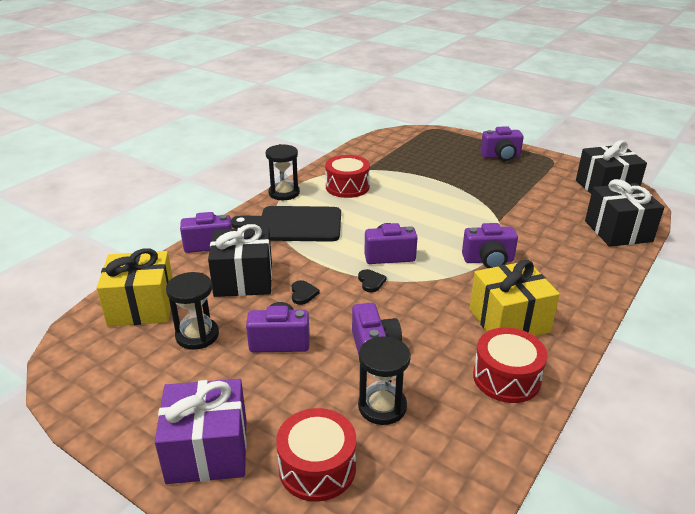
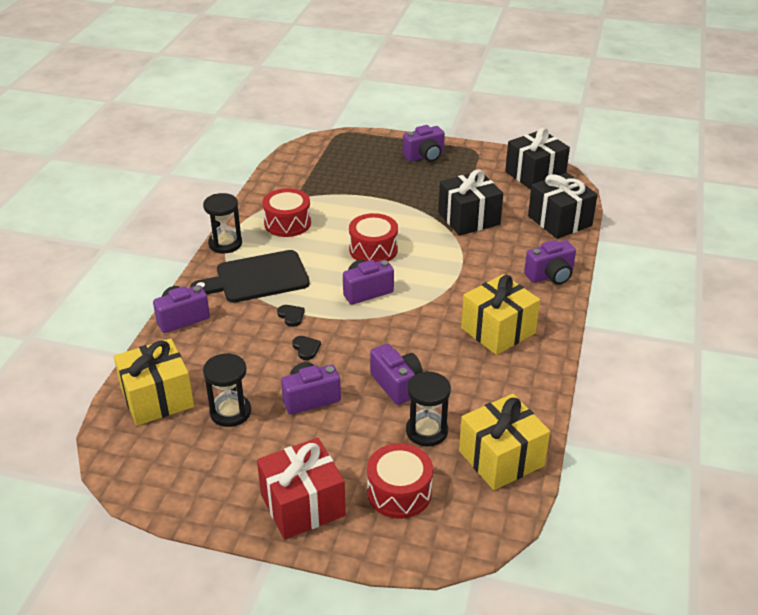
camera: 20 degrees left, 5 degrees up
purple gift [155,379,247,484] -> red gift [257,438,346,540]
black gift [208,224,272,297] -> black gift moved to [438,170,503,236]
black heart [358,269,387,292] -> black heart moved to [277,305,305,327]
purple camera [462,223,518,268] -> purple camera moved to [524,240,576,285]
red drum [473,327,548,403] -> red drum moved to [349,213,398,262]
none -> yellow gift [459,394,550,490]

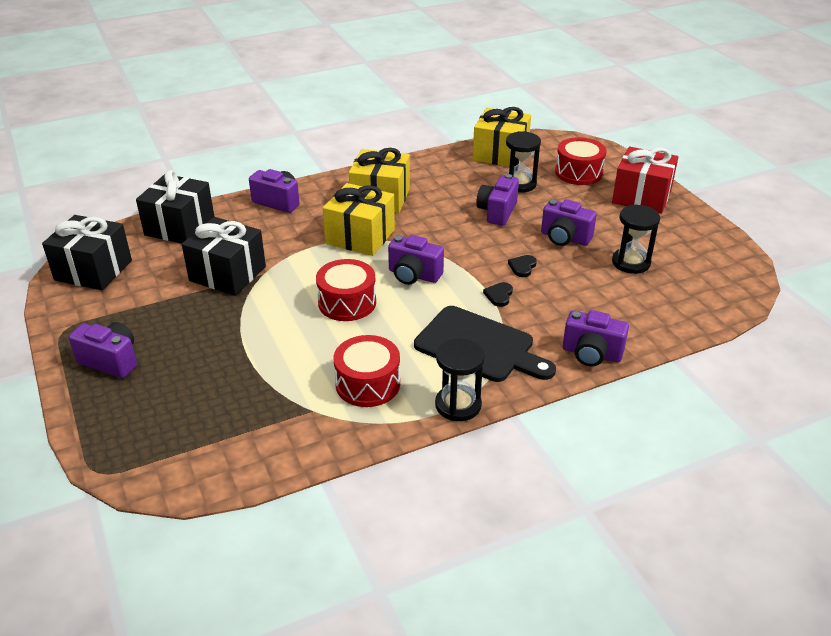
camera: 130 degrees left, 0 degrees up
yellow gift [114,338,194,426] -> yellow gift moved to [323,183,395,256]

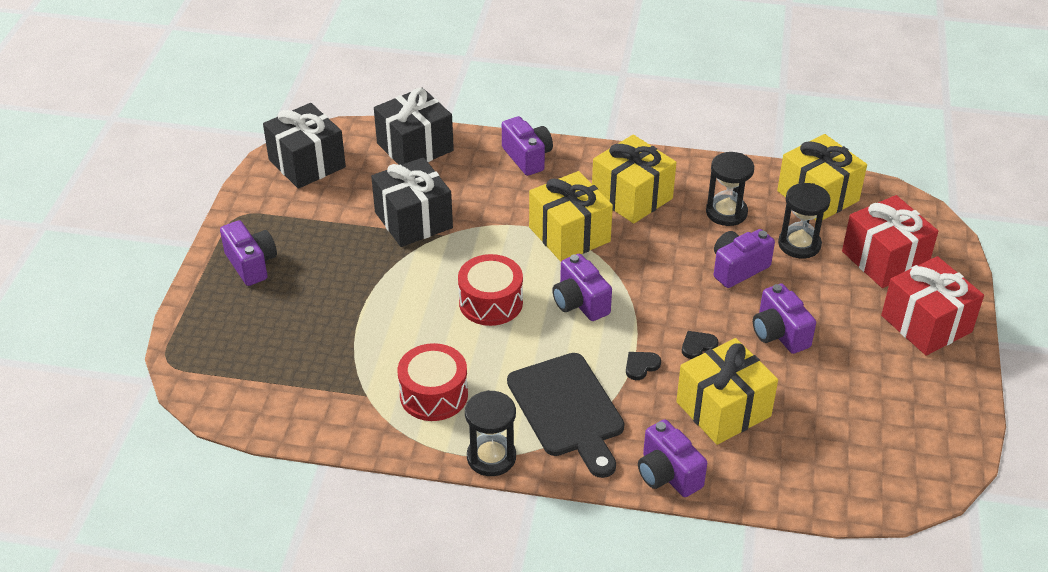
camera: 35 degrees right, 5 degrees up
red drum [555,137,606,185] -> red gift [842,195,938,288]
black hourglass [612,204,660,274] -> black hourglass moved to [706,152,754,226]
none -> yellow gift [676,338,778,445]

